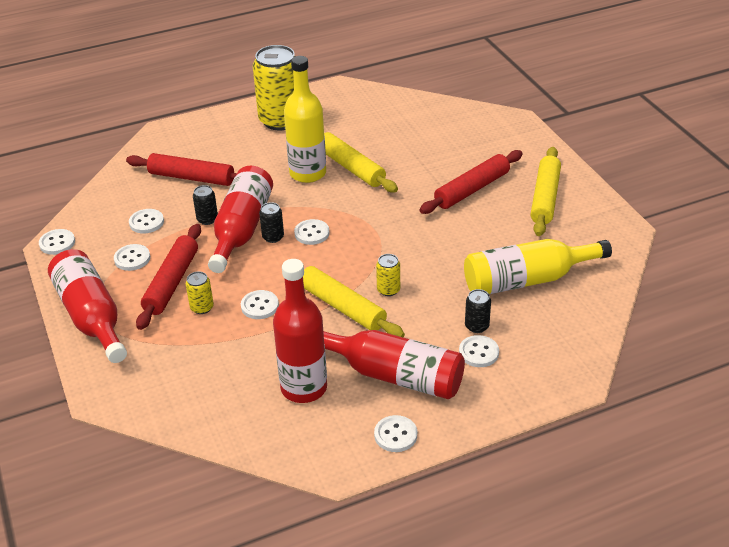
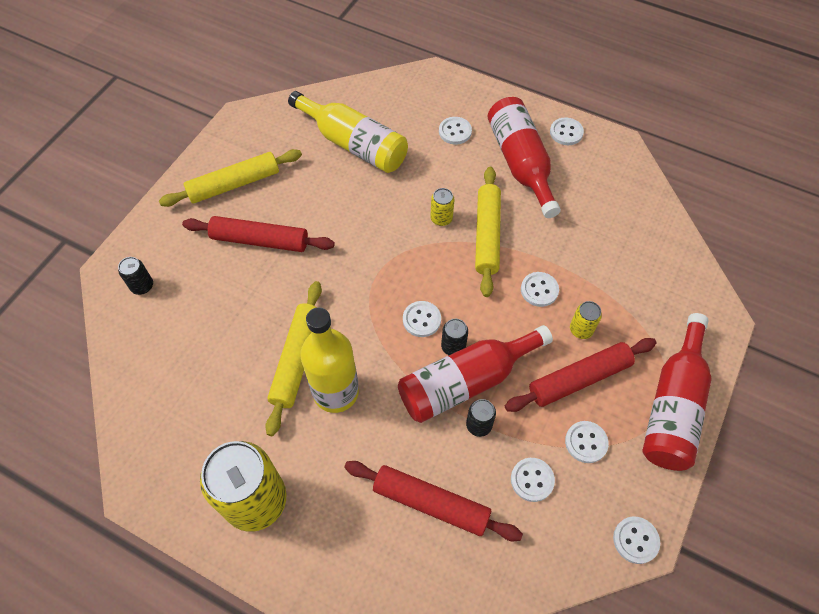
camera: 130 degrees left, 20 degrees up
red rolling pin [126,153,237,186] -> red rolling pin turned 45 degrees counterclockwise [344,461,523,541]
red bottle [273,259,327,403] -> none
black can [465,289,491,333] -> black can moved to [118,257,153,295]

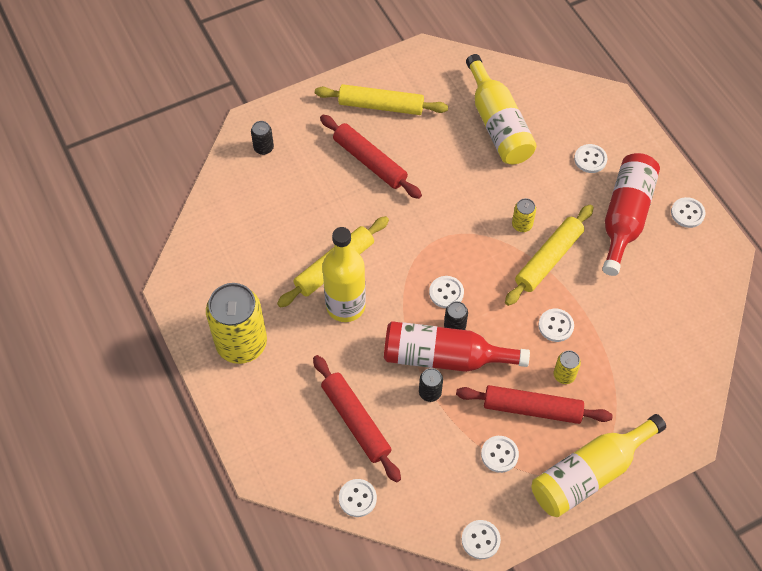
camera: 35 degrees right, 0 degrees up
white button [511,458,555,502] -> white button moved to [339,479,377,517]
red bottle [642,313,712,471] -> yellow bottle [532,414,666,517]

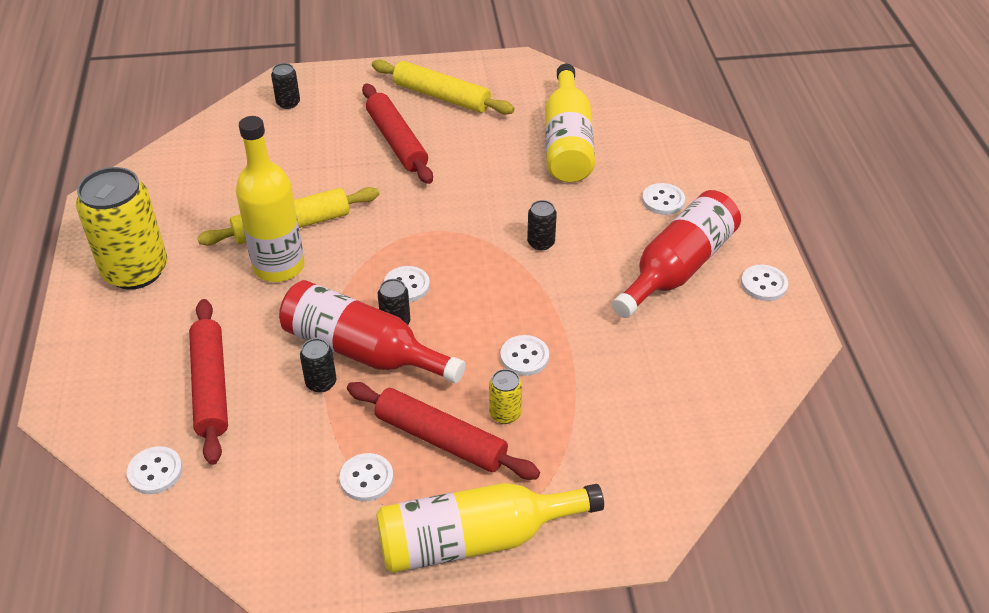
camera: 20 degrees right, 15 degrees down
white button [462,520,501,559] -> none
yellow rolling pin [505,204,594,306] -> none
yellow can [512,198,536,232] -> black can [527,200,557,251]

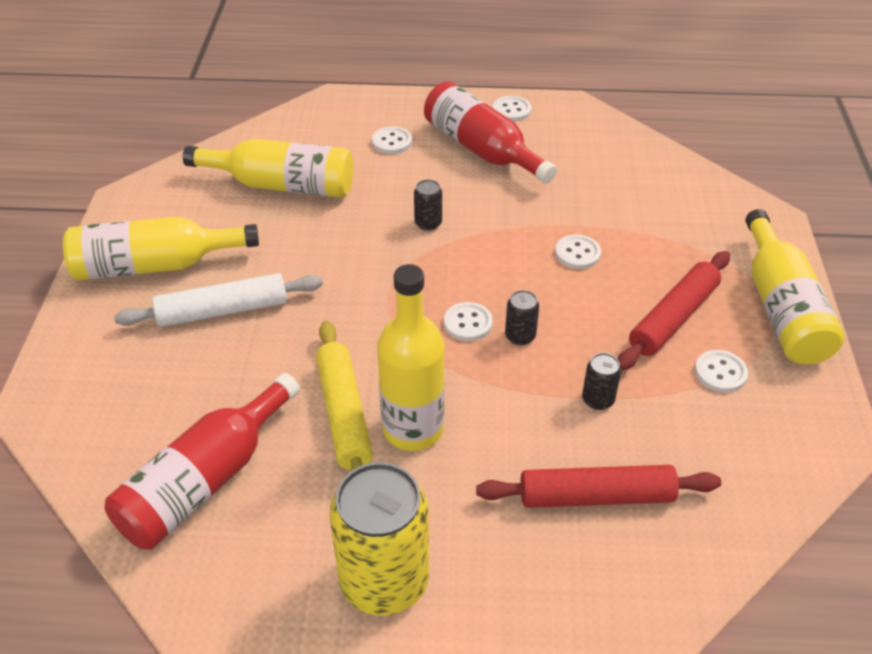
camera: 80 degrees left, 0 degrees up
white button [127,446,183,494] -> none
black can [271,63,300,109] -> none
red bottle [279,280,465,383] -> red bottle moved to [105,373,300,550]
red rolling pin [362,84,433,184] -> white rolling pin [114,273,323,327]
yellow rolling pin [372,60,514,115] -> yellow bottle [63,217,259,281]
yellow can [489,369,522,424] -> none

